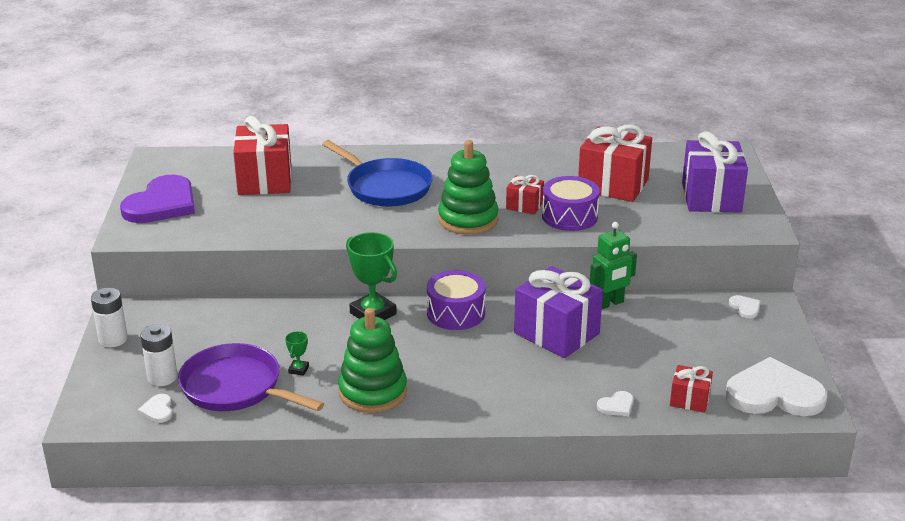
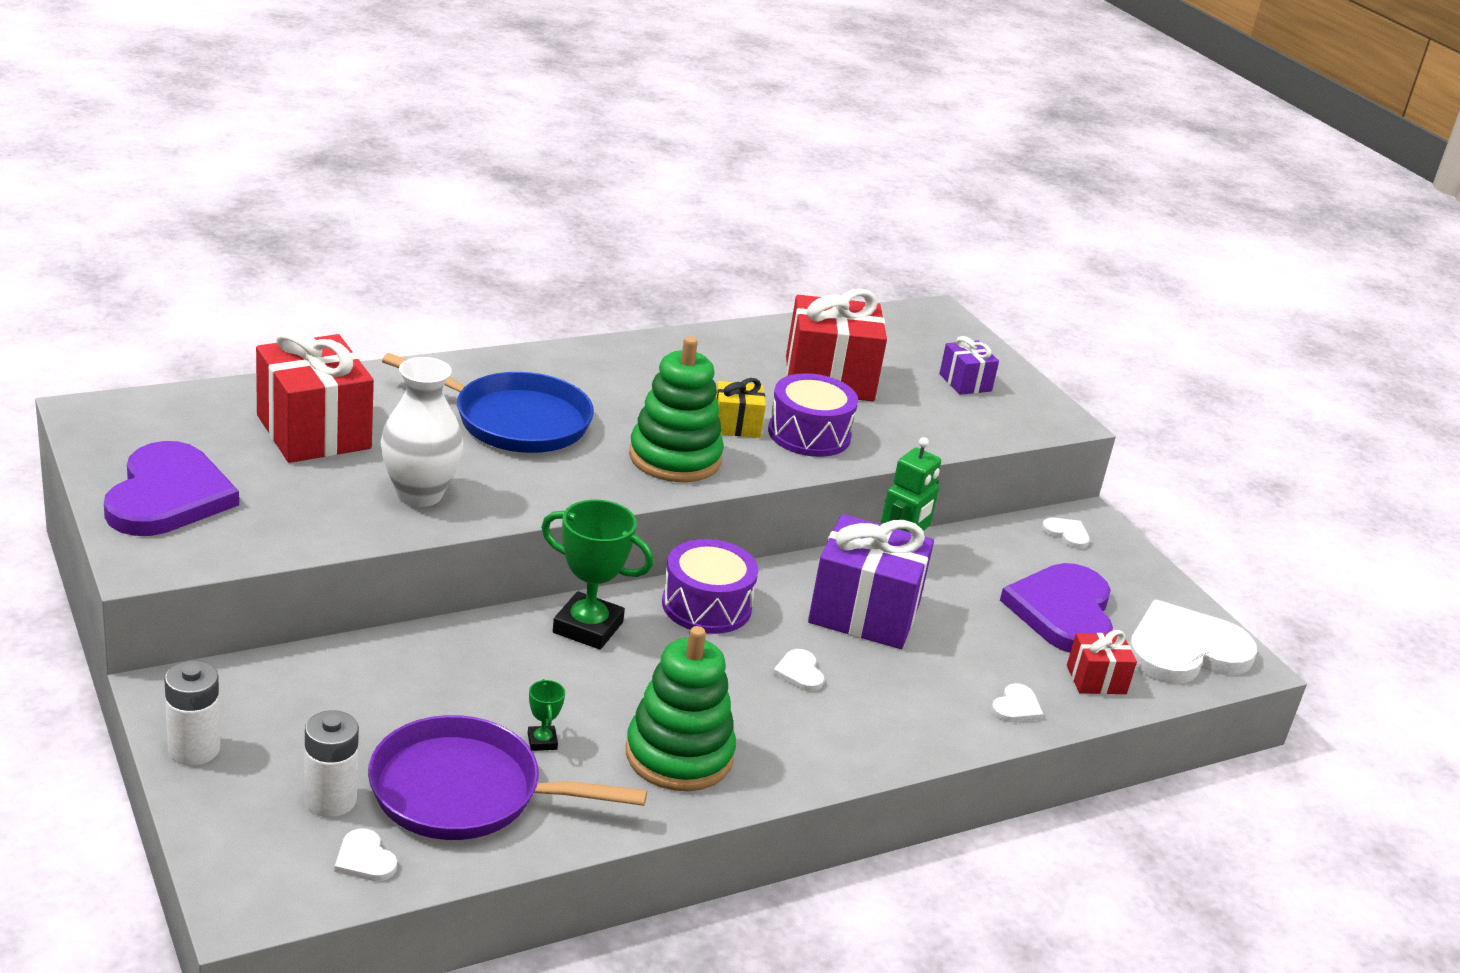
camera: 30 degrees left, 0 degrees up
red gift [506,175,544,215] -> yellow gift [715,378,766,438]
purple gift [682,131,748,213] -> purple gift [939,336,999,395], size x0.51
none -> white vase [380,357,463,507]
none -> white heart [773,649,824,691]
none -> purple heart [1000,563,1113,653]

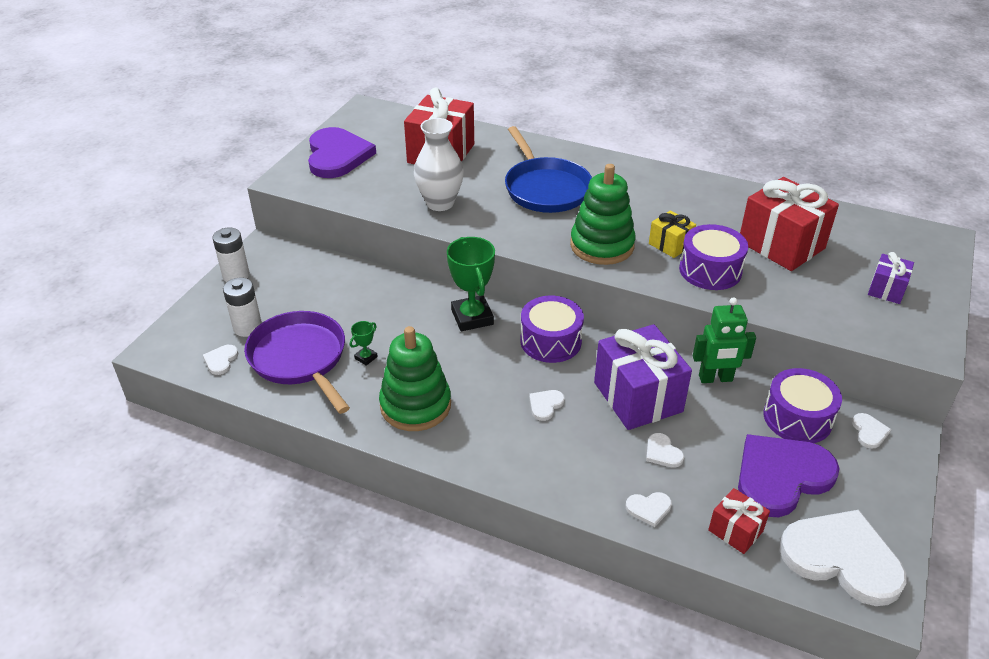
camera: 55 degrees right, 10 degrees up
purple heart [104,441,239,536] -> purple heart turned 60 degrees counterclockwise [308,127,376,178]
none -> white heart [646,433,684,468]
none -> purple drum [764,368,842,443]

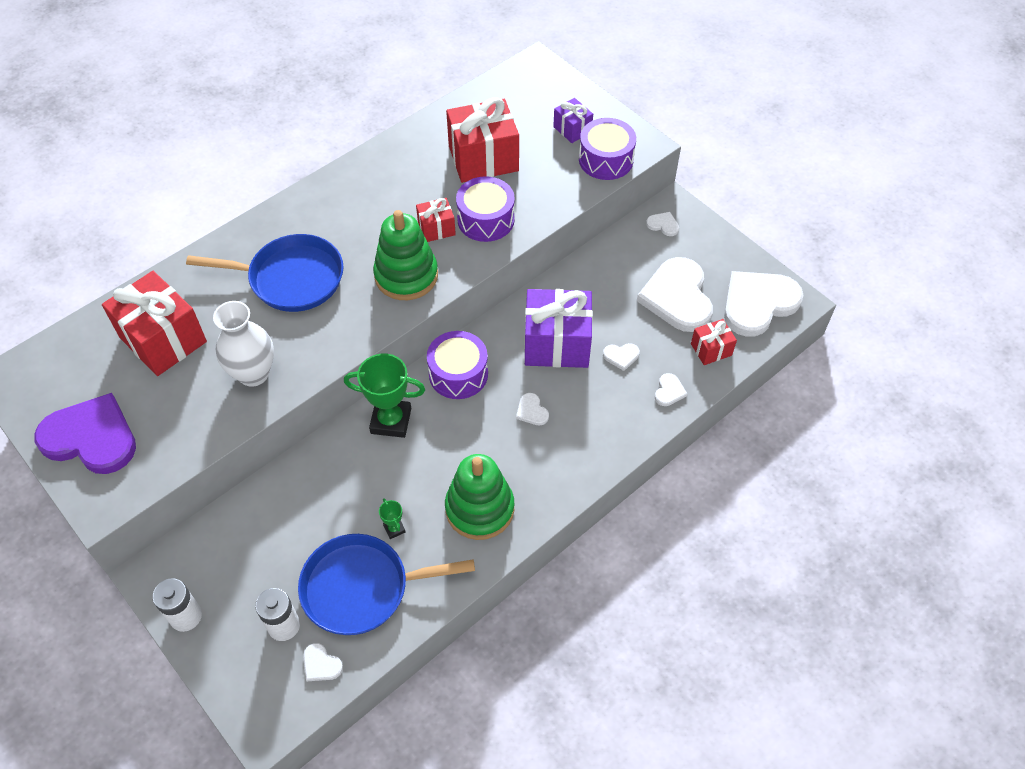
camera: 65 degrees left, 15 degrees up
purple pan [244,311,350,414] -> blue pan [298,534,475,635]
yellow gift [649,210,696,258] -> red gift [416,198,456,242]
green robot [693,297,756,383] -> none
purple heart [738,434,840,517] -> white heart [637,257,713,332]
purple drum [764,368,842,443] -> purple drum moved to [579,118,636,180]

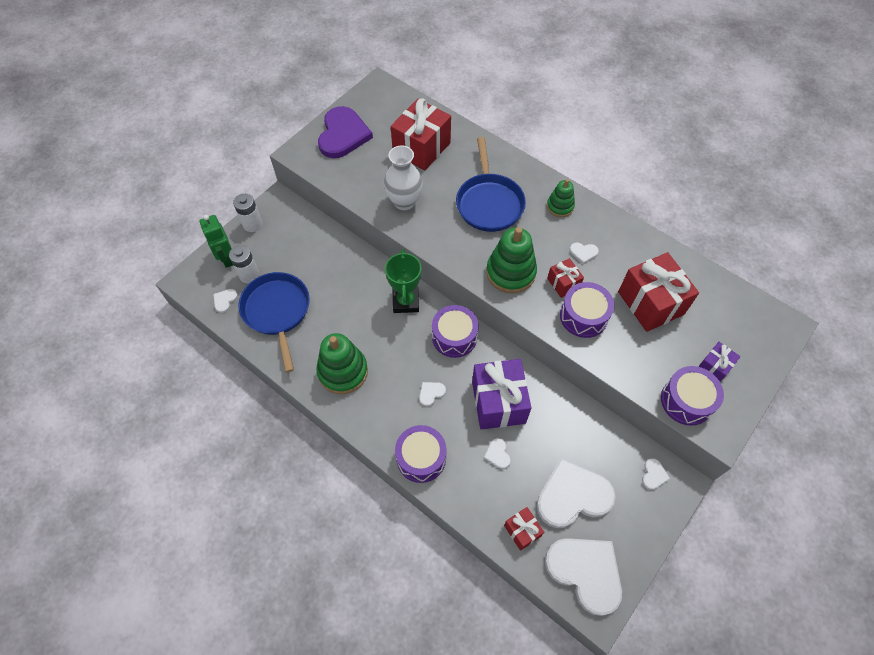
camera: 80 degrees right, 5 degrees up
green trophy [379,498,406,539] -> none
white heart [655,373,687,406] -> white heart moved to [570,243,599,264]
none -> green robot [199,215,233,268]
none -> purple drum [395,425,447,483]
none -> green stacking toy [547,179,575,217]

